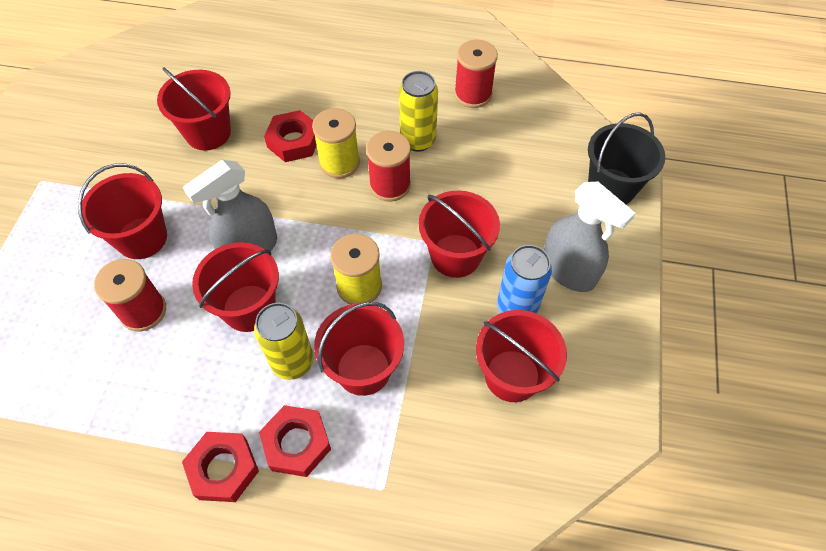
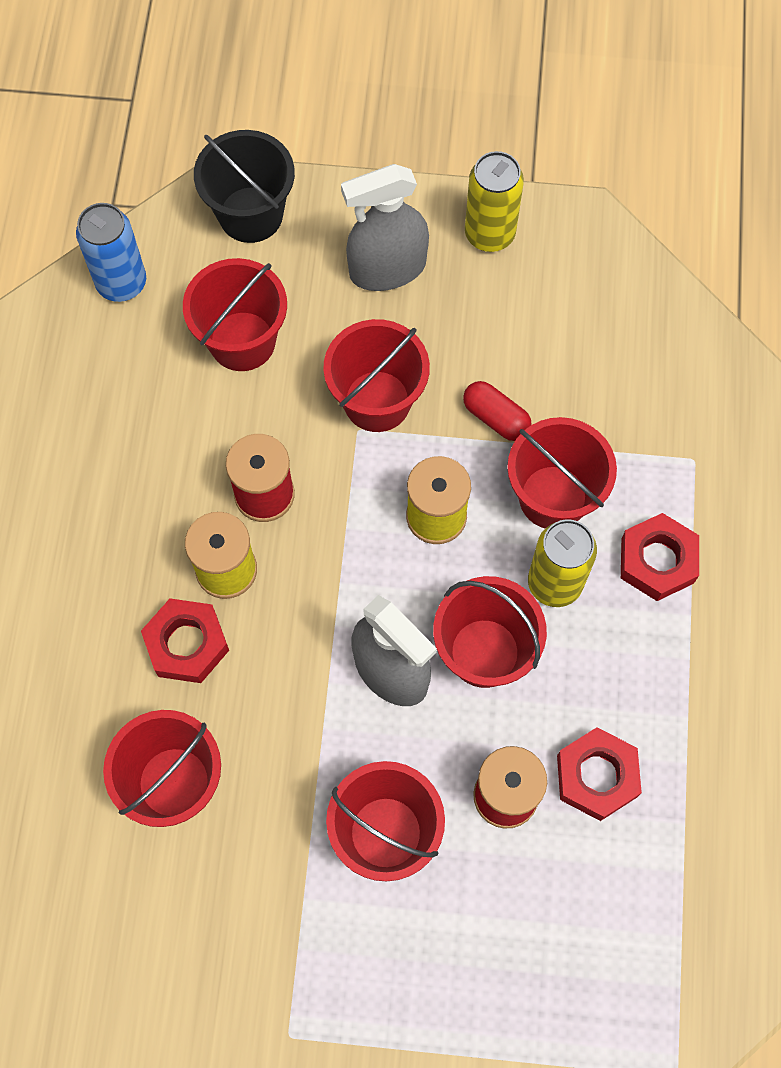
camera: 95 degrees left, 10 degrees up
red nut [182,432,259,502] -> red nut moved to [557,727,642,821]
yellow can [399,71,438,152] -> yellow can moved to [465,151,524,252]
red spool [454,40,498,108] -> none
red bucket [476,310,567,402] -> red bucket moved to [183,258,287,371]
blue can [497,245,552,314] -> blue can moved to [76,203,146,302]
grey spray bottle [544,182,636,292] -> grey spray bottle turned 150 degrees counterclockwise [341,164,429,291]
none -> red capsule [463,381,532,441]

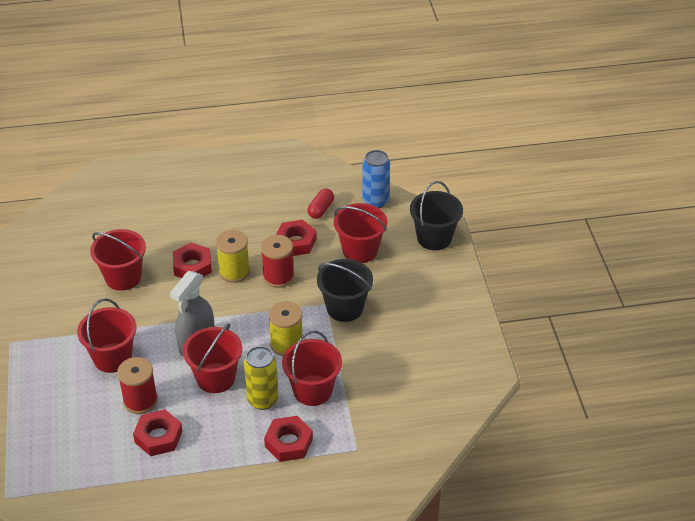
camera: 75 degrees right, 25 degrees down
red bucket [323,319,430,432] -> black bucket [317,259,373,322]
grey spray bottle [341,164,429,291] -> none
red capsule [463,381,532,441] -> red capsule moved to [308,188,334,219]
yellow can [465,151,524,252] -> none
none -> red nut [276,220,317,256]

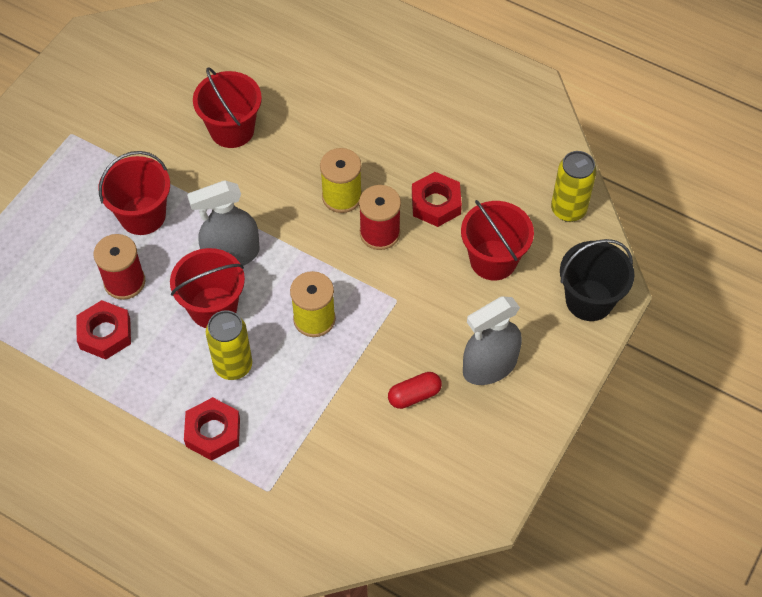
camera: 40 degrees right, 15 degrees up
red nut [173,243,212,278] -> none
red bucket [282,331,342,406] -> none
red capsule [308,188,334,219] -> red capsule moved to [388,372,442,409]
black bucket [317,259,373,322] -> none
blue can [362,150,390,208] -> yellow can [551,151,597,222]
none -> grey spray bottle [463,296,522,385]

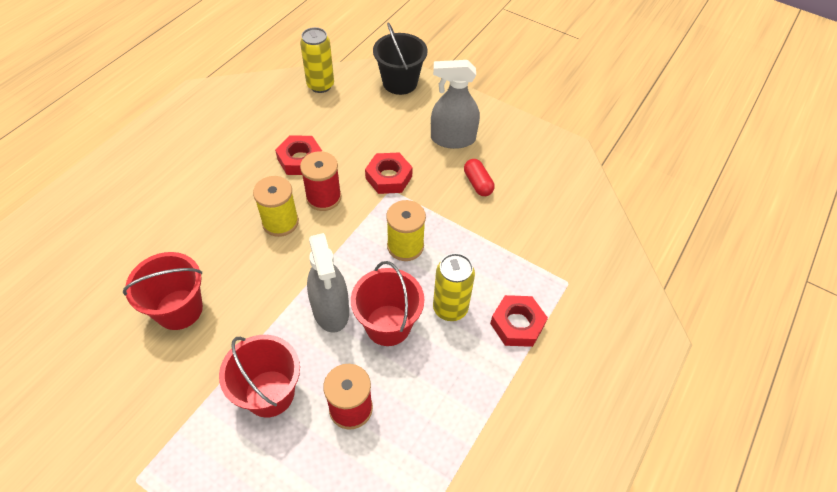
camera: 90 degrees left, 5 degrees down
red nut [76,300,131,360] -> red nut moved to [365,153,413,194]
red bucket [461,200,534,280] -> none
grey spray bottle [463,296,522,385] -> grey spray bottle turned 120 degrees clockwise [431,60,480,149]

